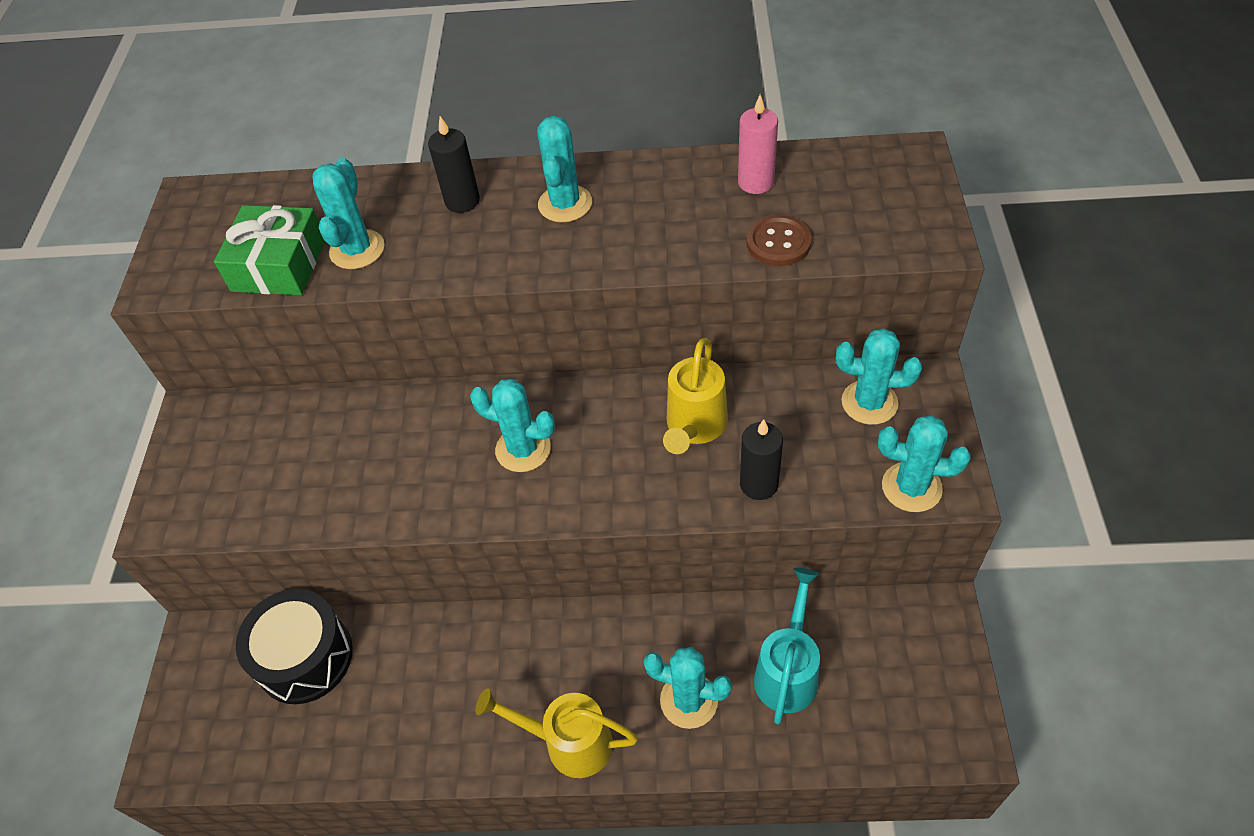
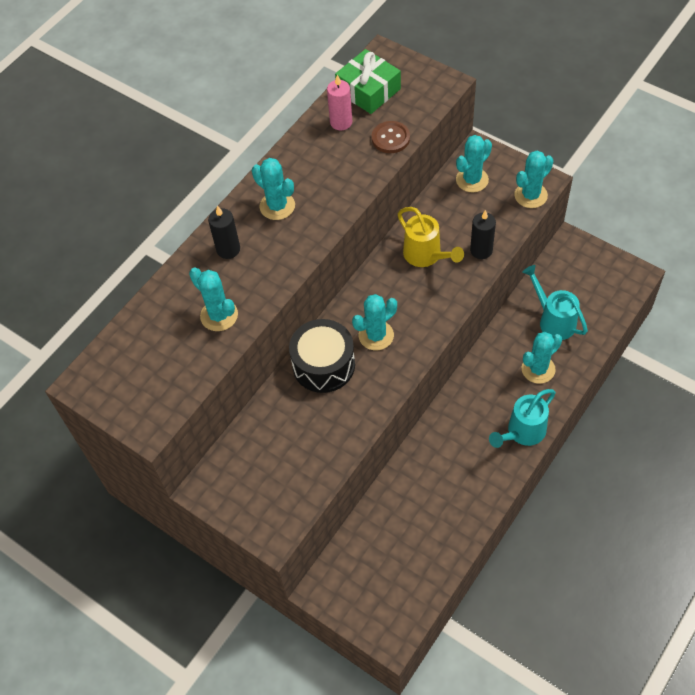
camera: 55 degrees left, 5 degrees up
green gift [214,205,325,295] -> green gift moved to [335,49,401,114]
black drum [236,589,353,704] -> black drum moved to [289,319,355,393]
yellow watering can [475,689,638,778] -> turquoise watering can [489,389,556,448]

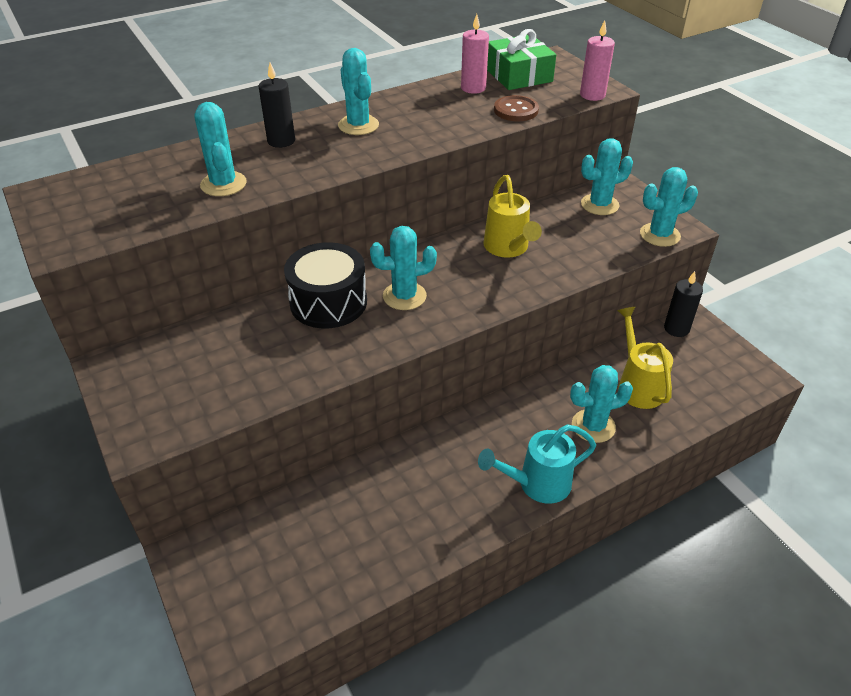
camera: 20 degrees right, 15 degrees down
black candle [470,210,496,259] -> black candle moved to [664,271,703,337]
turquoise watering can [523,265,588,340] -> yellow watering can [617,307,673,409]
none -> pink candle [580,20,615,101]

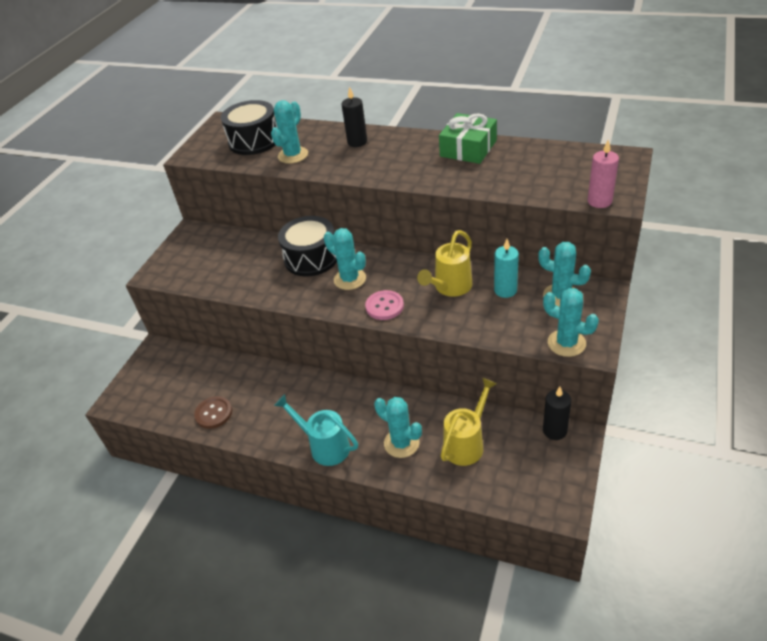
camera: 55 degrees right, 0 degrees up
turquoise cactus [338,48,379,135] -> none
pink candle [461,14,489,94] -> none
green gift [487,29,556,90] -> green gift moved to [439,113,497,164]
brown button [494,95,539,121] -> brown button moved to [194,396,232,429]
none -> black drum [221,100,278,155]
none -> pink button [365,290,404,320]
none -> turquoise candle [494,239,519,298]

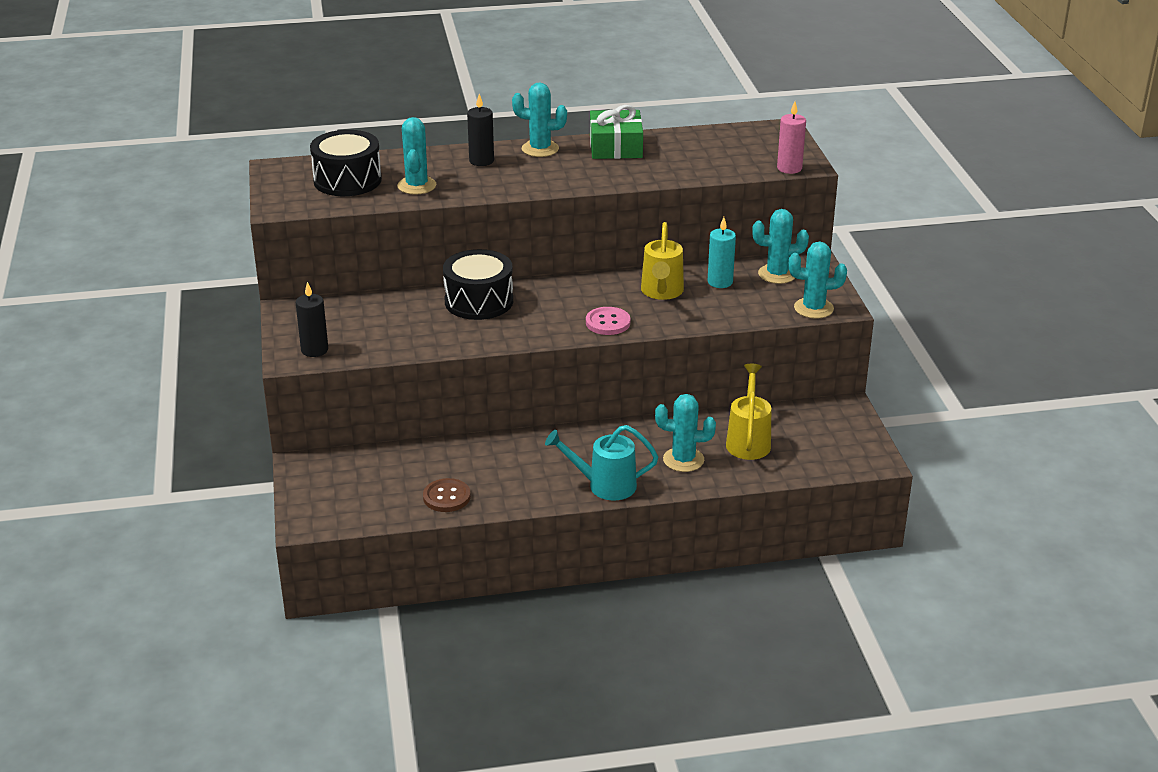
camera: 35 degrees left, 10 degrees down
turquoise cactus [324,228,366,290] -> turquoise cactus moved to [512,83,567,157]
black candle [543,387,571,440] -> black candle moved to [296,282,328,357]

